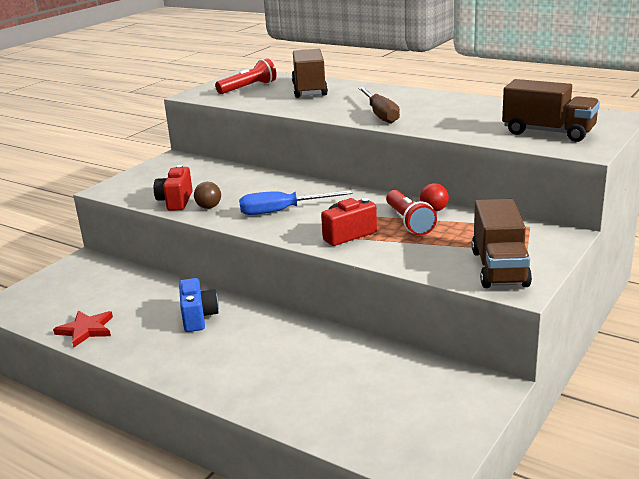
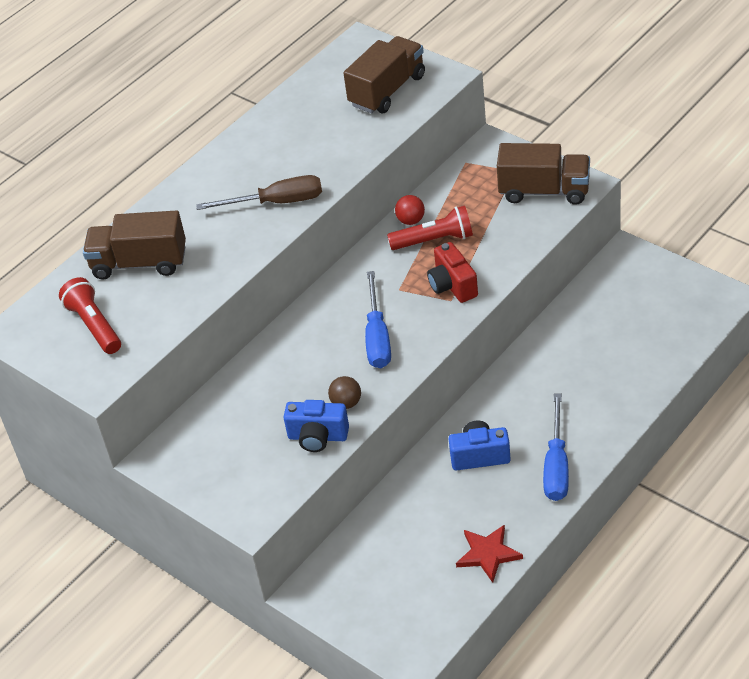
camera: 80 degrees left, 20 degrees up
red camera [154,165,193,211] -> blue camera [283,400,349,452]
none -> blue screwdriver [543,394,569,501]

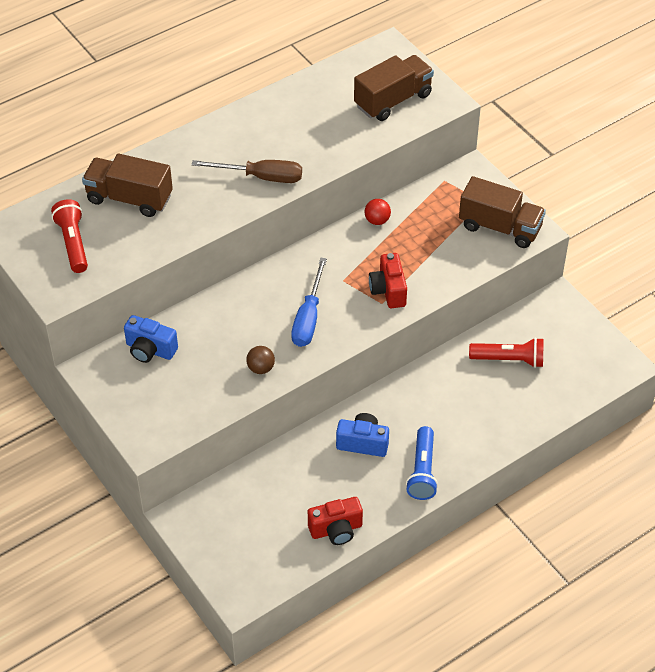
camera: 10 degrees right, 5 degrees up
blue camera [283,400,349,452] -> blue camera moved to [124,315,178,363]
red flashlight [387,206,473,250] -> red flashlight moved to [469,337,544,368]
red star [456,524,523,583] -> red camera [308,497,363,545]
blue screwdriver [543,394,569,501] -> blue flashlight [406,426,438,500]

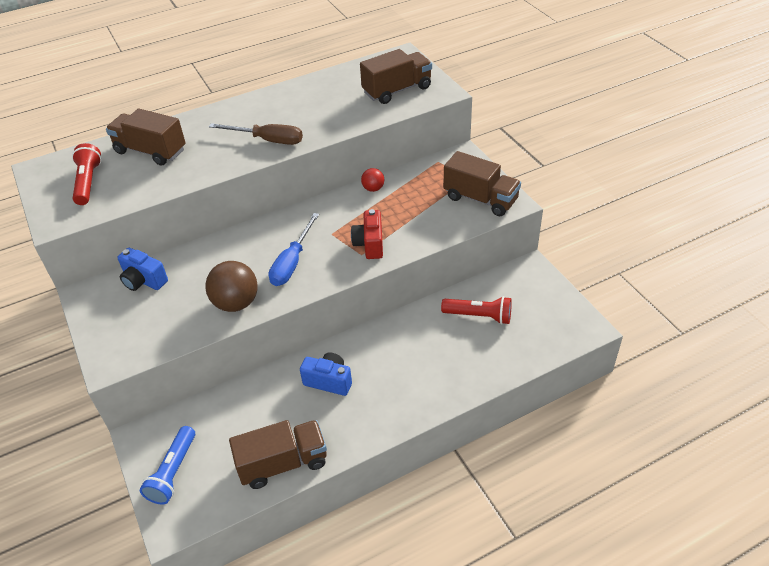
camera: 10 degrees right, 5 degrees down
brown ball [246,346,275,374] -> brown ball [206,261,258,312], size x1.89
red camera [308,497,363,545] -> brown truck [229,420,327,489]
blue flashlight [406,426,438,500] -> blue flashlight moved to [140,426,195,504]

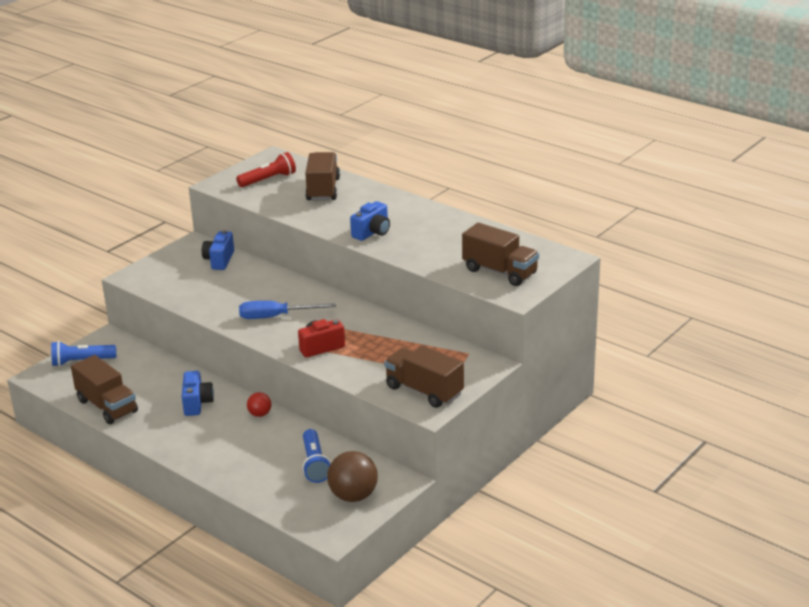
camera: 65 degrees right, 15 degrees down
brown ball [206,261,258,312] -> brown ball moved to [327,451,378,502]
brown screwdriver [209,123,303,145] -> blue camera [350,201,390,241]
red ball [361,168,384,192] -> red ball moved to [247,392,271,417]
red flashlight [441,296,512,325] -> blue flashlight [302,429,331,483]
brown truck [443,151,521,216] -> brown truck turned 120 degrees clockwise [384,346,464,408]

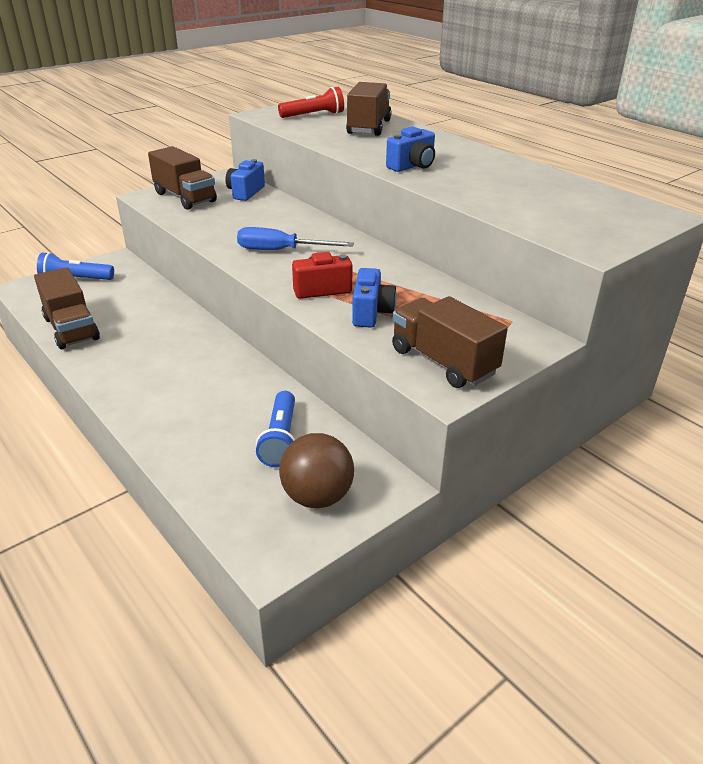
camera: 10 degrees right, 5 degrees up
blue camera [182,371,214,416] -> blue camera moved to [352,268,397,328]
red ball [247,392,271,417] -> none
brown truck [462,223,539,286] -> brown truck moved to [148,146,217,210]

